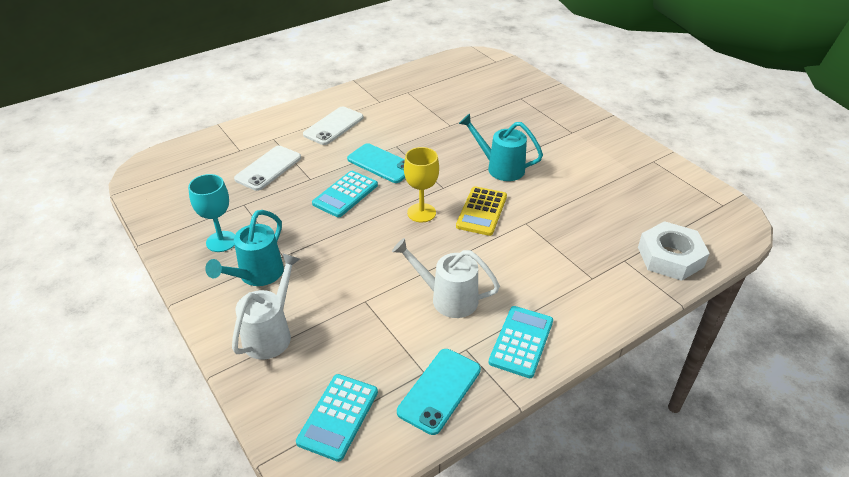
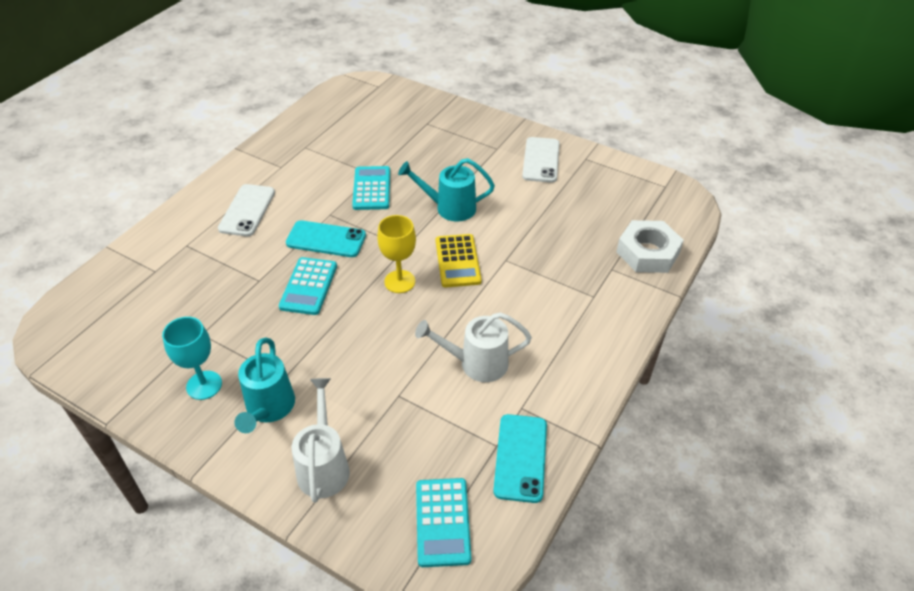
camera: 25 degrees left, 5 degrees up
white phone [234,146,301,191] -> white phone moved to [522,137,560,183]
turquoise calculator [488,306,553,378] -> turquoise calculator moved to [352,166,390,210]

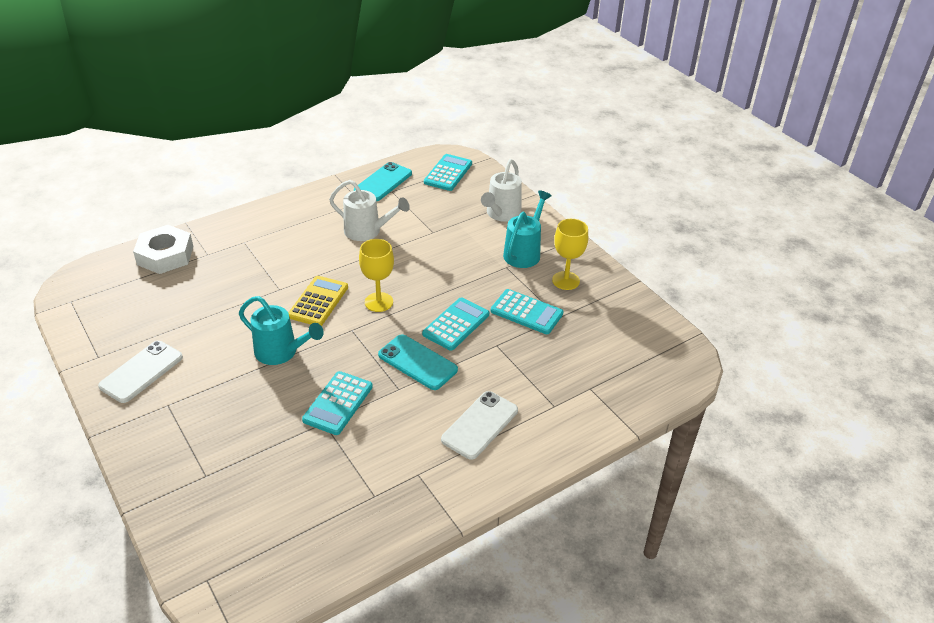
camera: 155 degrees left, 5 degrees down
turquoise goblet [162,317,222,400] -> yellow goblet [552,219,588,290]
none -> turquoise calculator [491,289,564,334]

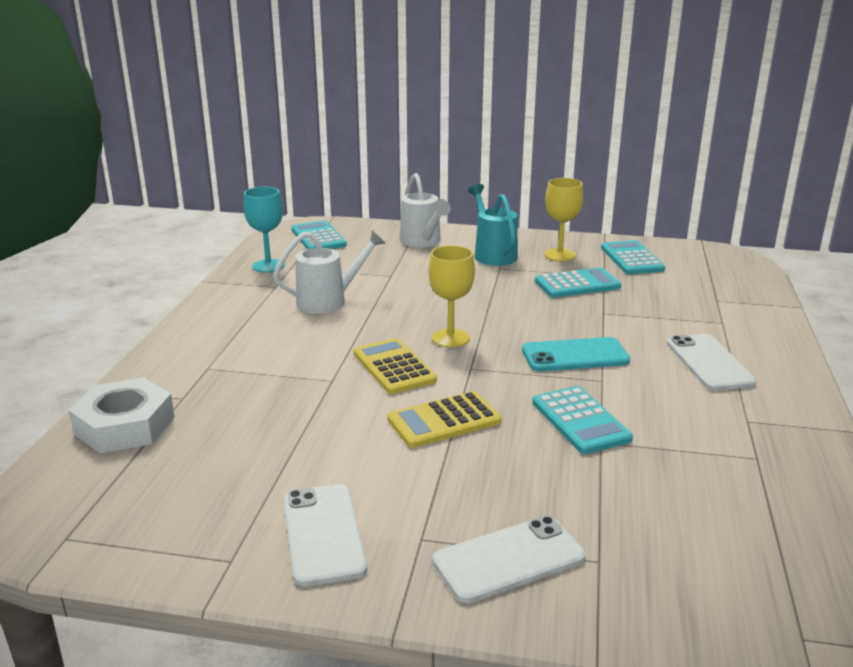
camera: 45 degrees left, 15 degrees down
turquoise watering can [239,296,324,365] -> yellow calculator [387,391,502,448]
turquoise phone [354,162,412,201] -> turquoise goblet [243,187,285,273]
turquoise calculator [422,298,489,351] -> turquoise calculator moved to [601,240,665,274]
none -> white phone [432,516,585,603]

